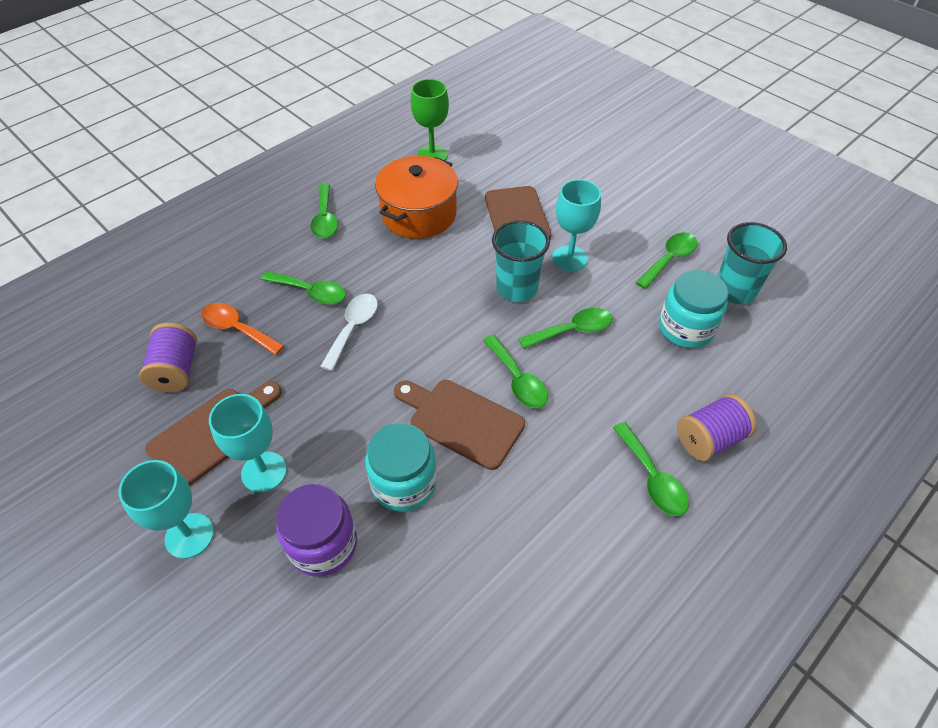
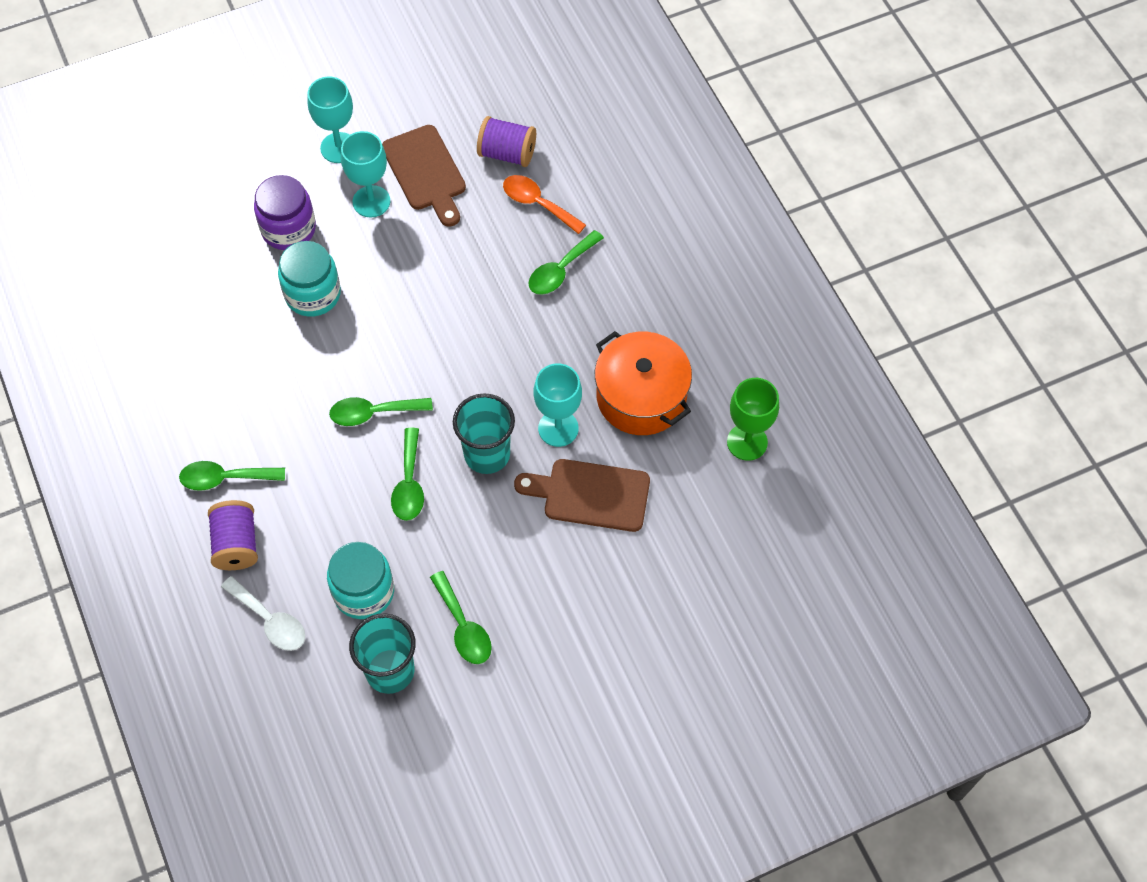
camera: 110 degrees right, 10 degrees up
orange spoon [201,303,284,355] -> orange spoon turned 105 degrees counterclockwise [503,175,586,234]
green spoon [310,184,338,238] -> none
white spoon [320,294,378,371] -> white spoon moved to [221,576,305,651]
brown cutting board [394,380,525,470] -> none
turquoise goblet [552,179,601,271] -> turquoise goblet moved to [534,363,582,447]

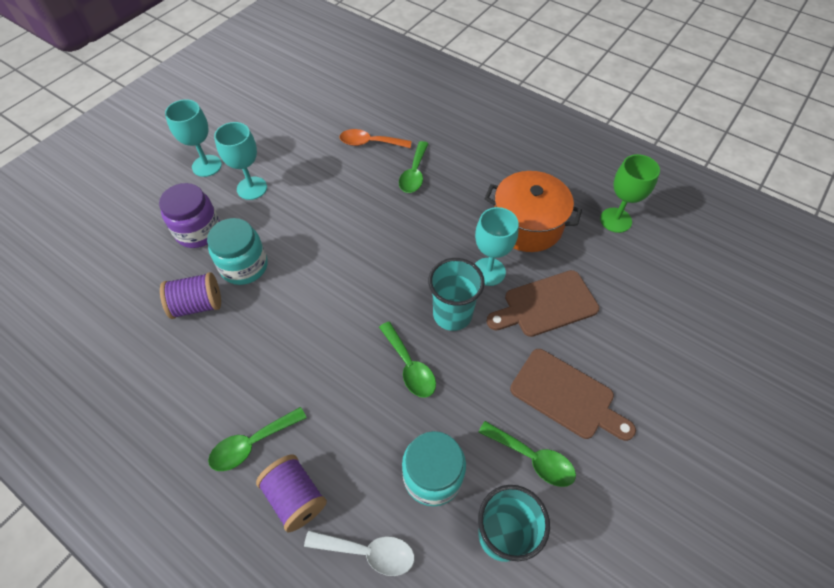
camera: 30 degrees left, 5 degrees down
green spoon [329,397,433,426] -> none
brown cutting board [382,125,466,227] -> brown cutting board moved to [510,349,636,441]
purple spool [477,116,536,167] -> purple spool moved to [160,272,221,319]

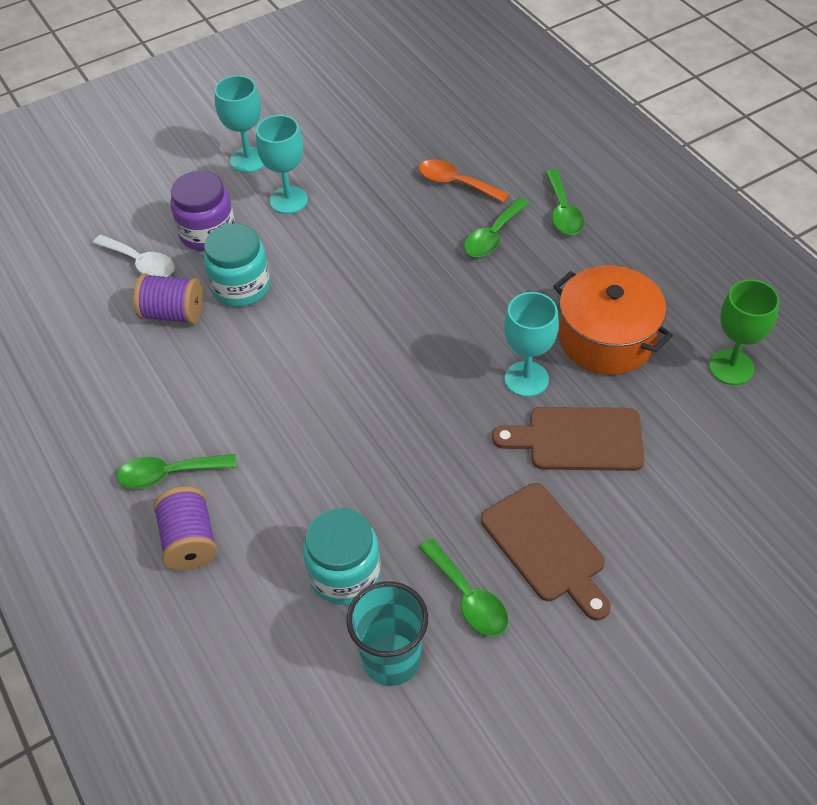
camera: 25 degrees right, 5 degrees down
white spoon [304,530,415,576] -> white spoon moved to [93,235,175,277]
green spoon [379,322,436,398] -> green spoon moved to [545,169,584,235]
turquoise cup [428,258,485,331] -> none

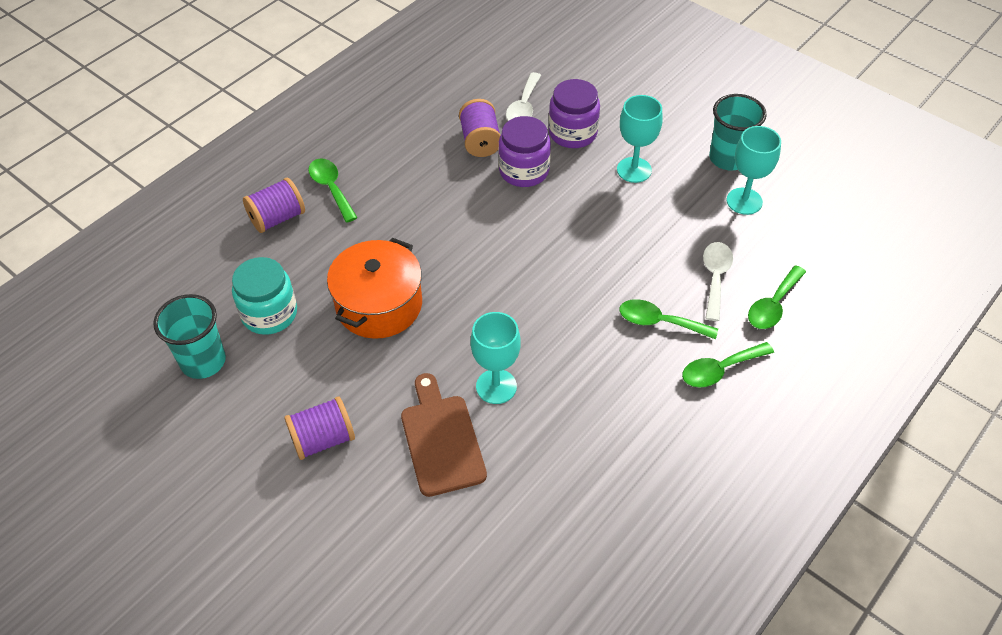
camera: 70 degrees right, 0 degrees up
turquoise jar [203,224,270,307] -> purple jar [498,116,551,187]
turquoise goblet [215,75,265,173] -> turquoise goblet moved to [726,126,781,215]
orange spoon [419,159,509,203] -> white spoon [703,242,733,321]
green spoon [419,538,508,636] -> green spoon moved to [748,265,806,329]
brown cutting board [481,483,611,620] -> purple spool [284,396,355,460]
orange pot [553,265,673,375] -> orange pot moved to [327,238,422,339]
green goblet [709,280,780,385] -> none
none -> turquoise cup [709,94,767,170]

